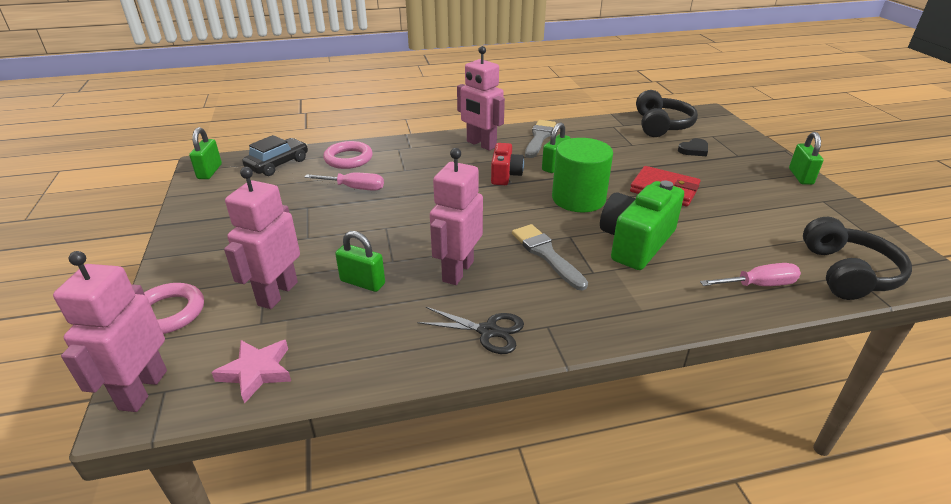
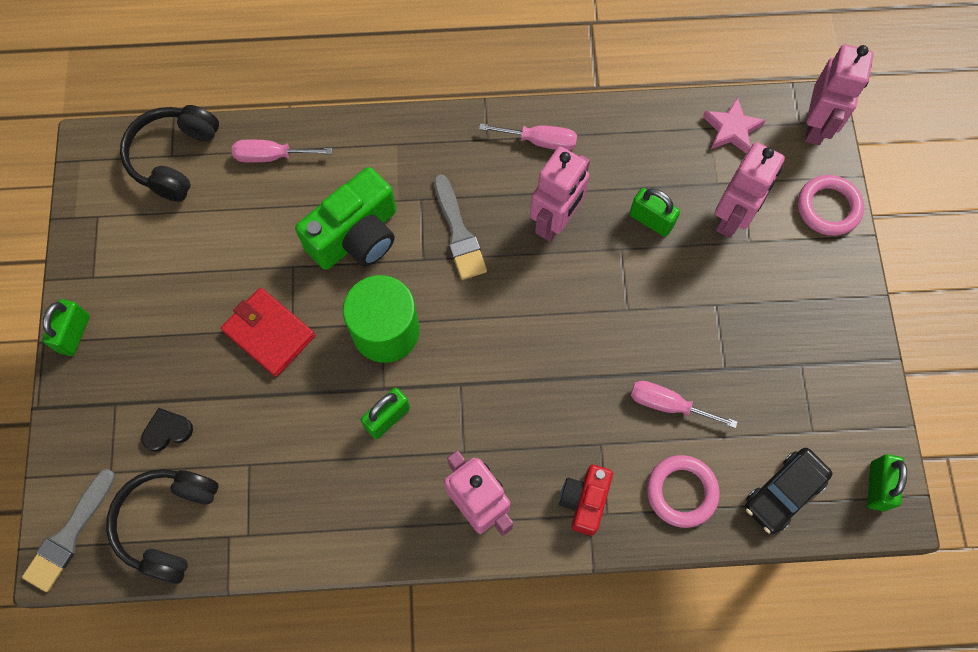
camera: 170 degrees left, 35 degrees up
black scissors [417,307,524,354] -> pink screwdriver [479,123,577,151]
red camera [491,143,524,185] -> red camera moved to [559,465,613,536]
grey brush [525,120,556,158] -> grey brush moved to [22,469,115,592]

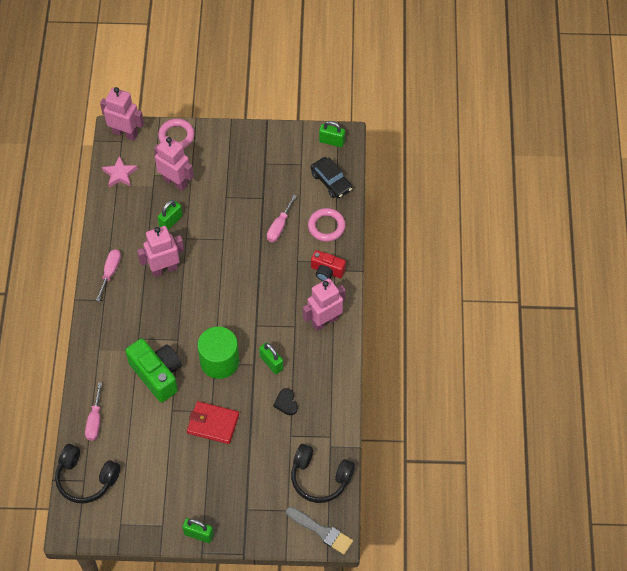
camera: 85 degrees left, 10 degrees down
black heart [141,408,193,452] -> black heart moved to [273,388,298,415]
red wallet [221,288,315,377] -> red wallet turned 60 degrees clockwise [187,401,239,444]
grey brush [434,174,487,280] -> none
pink robot [530,146,590,242] -> pink robot turned 60 degrees counterclockwise [137,226,184,277]

